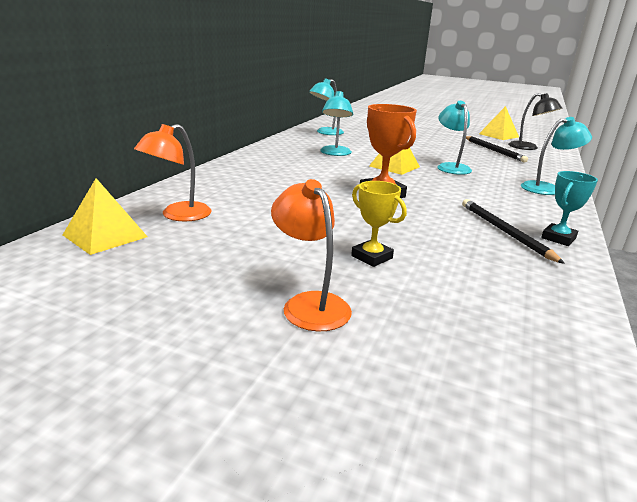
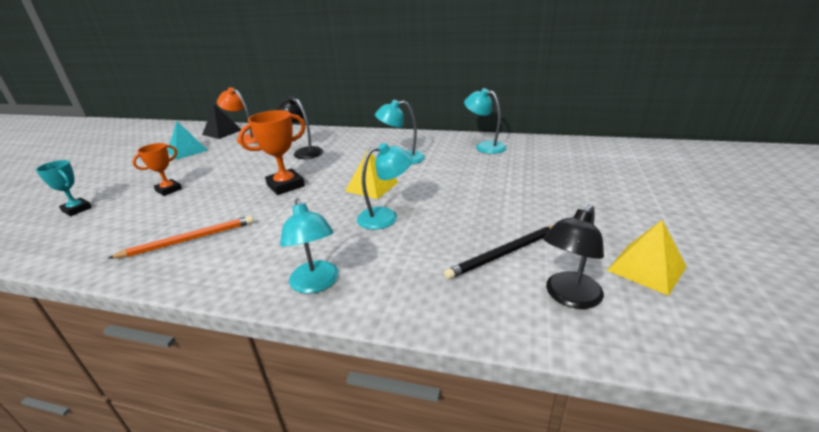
camera: 85 degrees right, 5 degrees up
yellow pyramid [63,178,148,255] -> black pyramid [202,105,241,139]
orange lamp [271,179,352,331] -> none
yellow trophy [351,181,407,267] -> orange trophy [132,143,182,196]
black pencil [462,199,565,264] -> orange pencil [108,216,254,259]
turquoise trophy [541,171,598,246] -> turquoise trophy moved to [36,160,92,216]
none -> turquoise pyramid [168,121,208,160]
none -> black lamp [276,96,323,159]

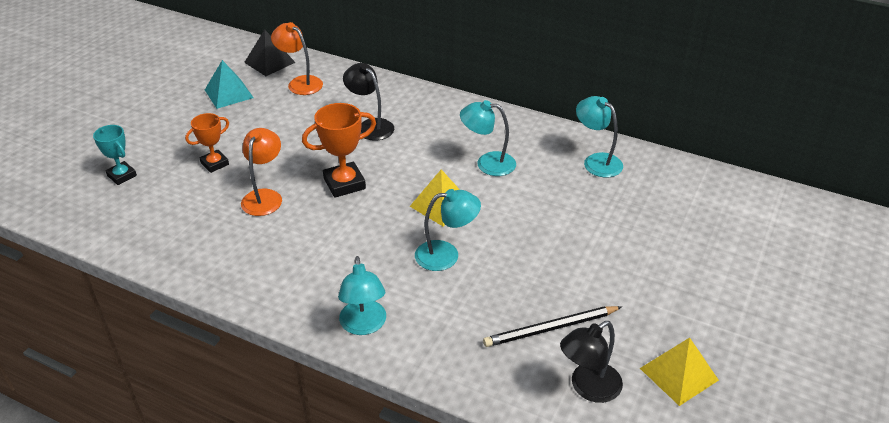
camera: 10 degrees right, 10 degrees up
orange pencil [108,216,254,259] -> none
none -> orange lamp [241,128,282,216]

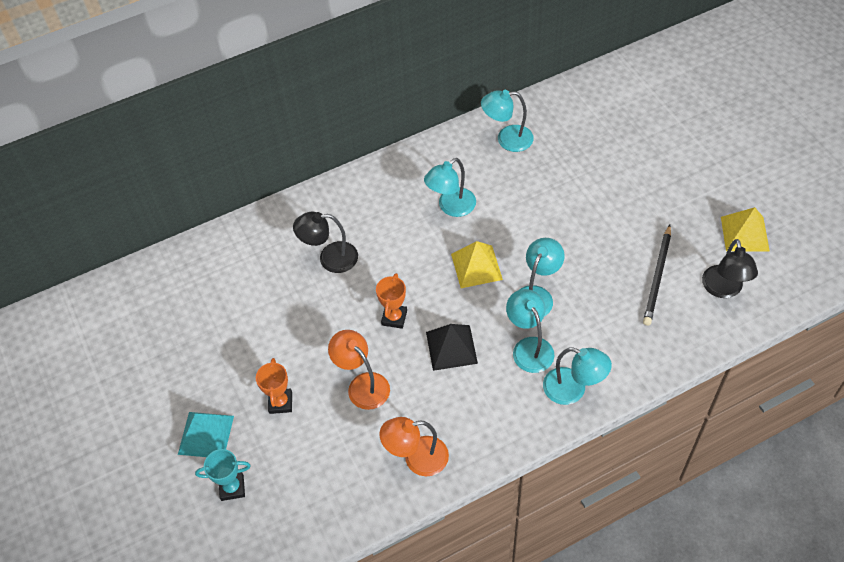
camera: 50 degrees left, 15 degrees up
turquoise pyramid [205,60,254,109] -> turquoise pyramid moved to [178,412,234,457]
black pyramid [244,29,296,76] -> black pyramid moved to [426,324,478,371]
orange lamp [271,22,323,95] -> orange lamp moved to [379,417,449,476]
orange trophy [302,103,376,198] -> orange trophy [376,273,407,329], size x0.65
none -> turquoise lamp [506,289,554,373]

